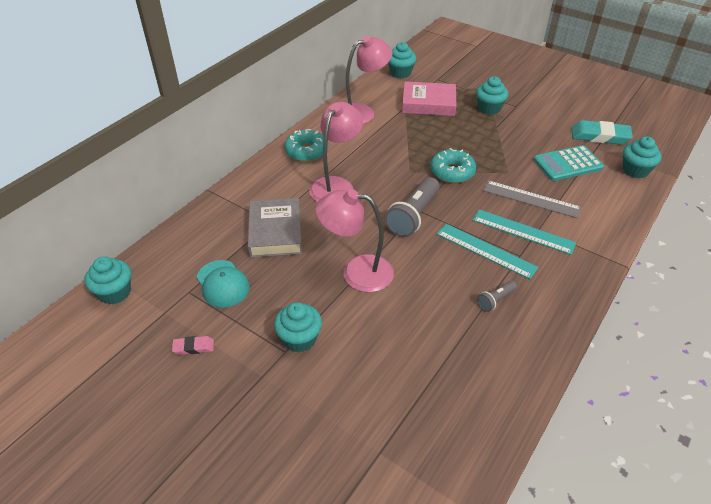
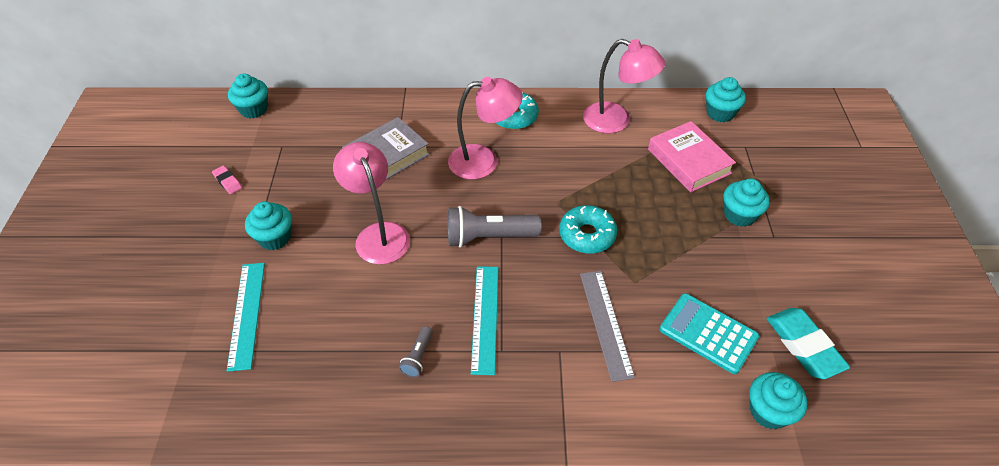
camera: 55 degrees right, 5 degrees up
turquoise cap [196,260,250,308] -> none
turquoise ruler [473,209,576,255] -> turquoise ruler moved to [227,263,265,372]
grey flashlight [477,281,517,312] -> grey flashlight turned 90 degrees counterclockwise [399,326,433,377]

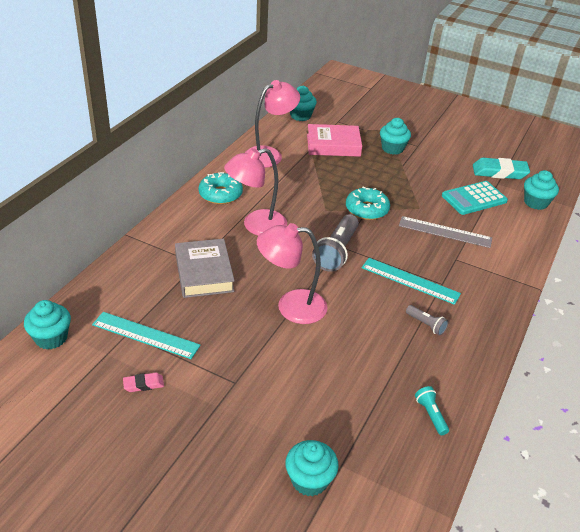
camera: 65 degrees left, 10 degrees down
turquoise ruler [227,263,265,372] -> turquoise ruler moved to [92,312,201,359]
turquoise cupcake [245,201,292,250] -> turquoise cupcake moved to [285,440,339,496]
pink lamp [448,77,523,179] -> pink lamp turned 135 degrees counterclockwise [224,148,287,236]
none -> turquoise flashlight [415,386,449,435]

